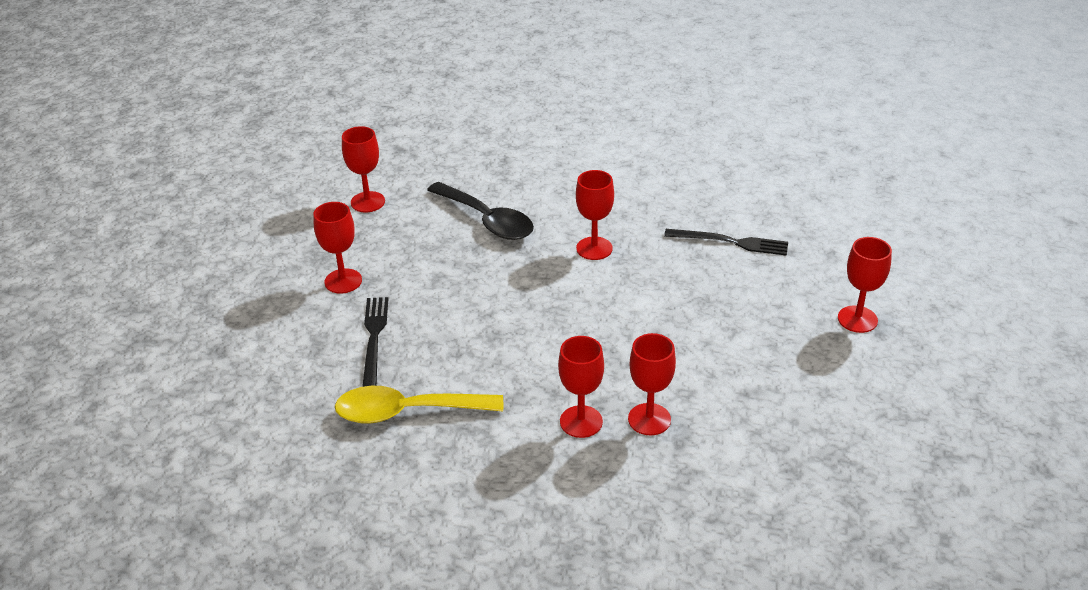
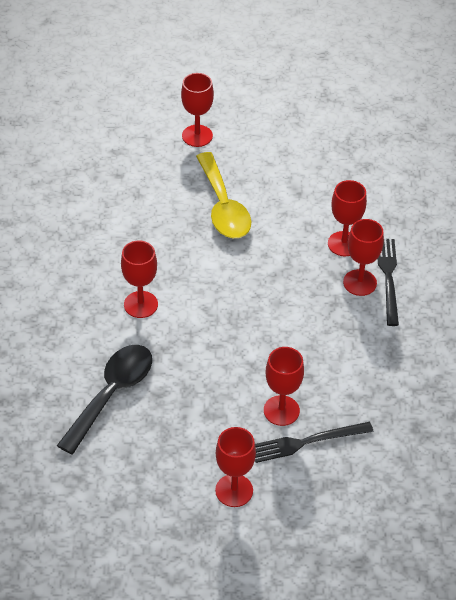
camera: 105 degrees left, 10 degrees up
yellow spoon [335,386,503,424] -> yellow spoon moved to [196,152,251,238]
red goblet [342,126,385,212] -> red goblet moved to [264,347,304,426]
black fork [664,229,788,256] -> black fork moved to [378,239,399,326]

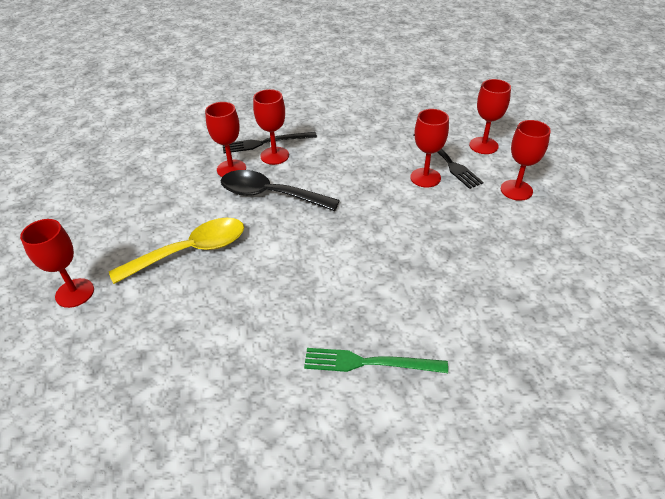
camera: 100 degrees left, 5 degrees down
black spoon [57,345,152,454] -> black spoon moved to [221,170,340,211]
red goblet [121,240,158,318] -> red goblet moved to [469,79,511,154]
none -> green fork [304,348,448,373]

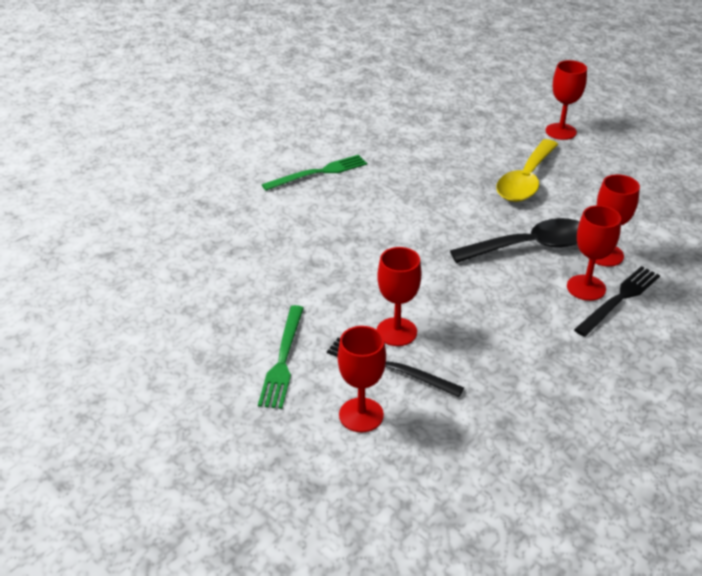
camera: 145 degrees right, 5 degrees down
red goblet [501,120,551,201] -> green fork [258,305,304,409]

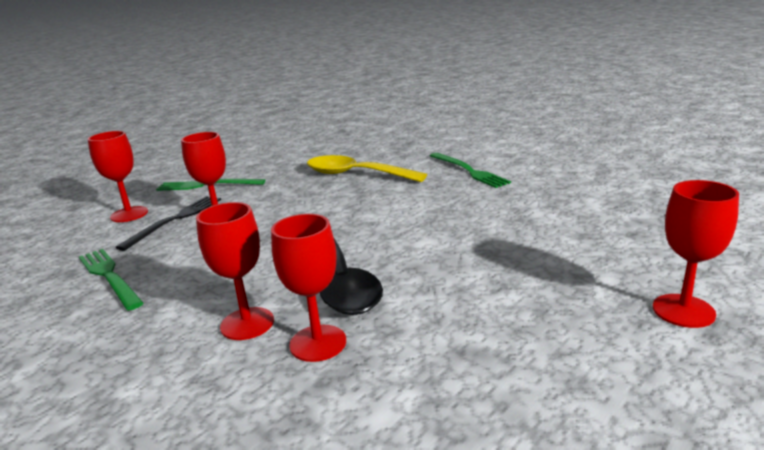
camera: 90 degrees right, 15 degrees down
yellow spoon [496,139,558,202] -> yellow spoon moved to [307,155,427,182]
black fork [574,266,660,337] -> none
none -> green fork [79,249,143,311]

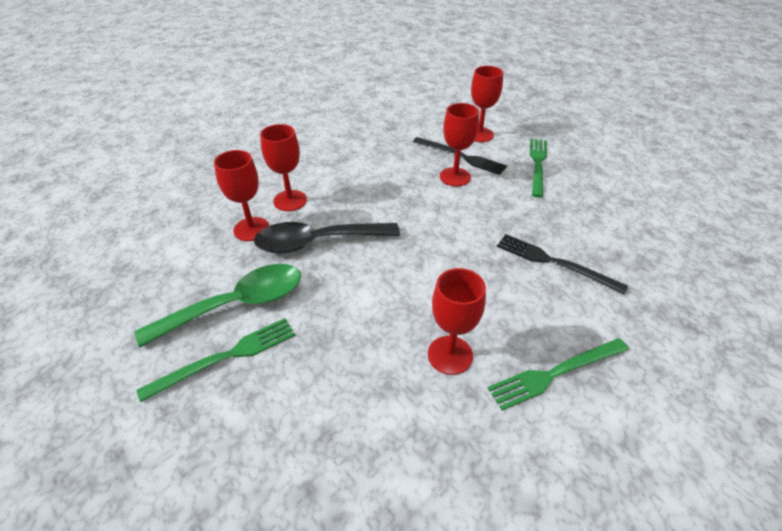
camera: 95 degrees right, 20 degrees up
green fork [79,249,143,311] -> green fork moved to [137,318,295,402]
yellow spoon [307,155,427,182] -> black fork [497,234,628,294]
red goblet [653,180,739,328] -> red goblet moved to [428,268,486,375]
none -> green spoon [135,264,301,347]

